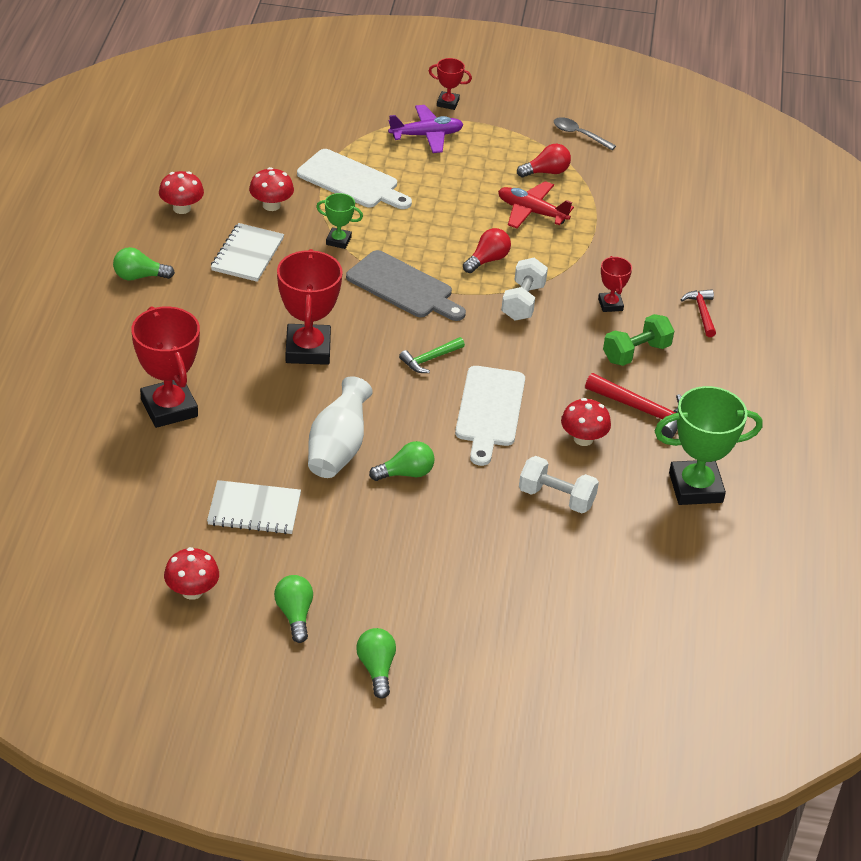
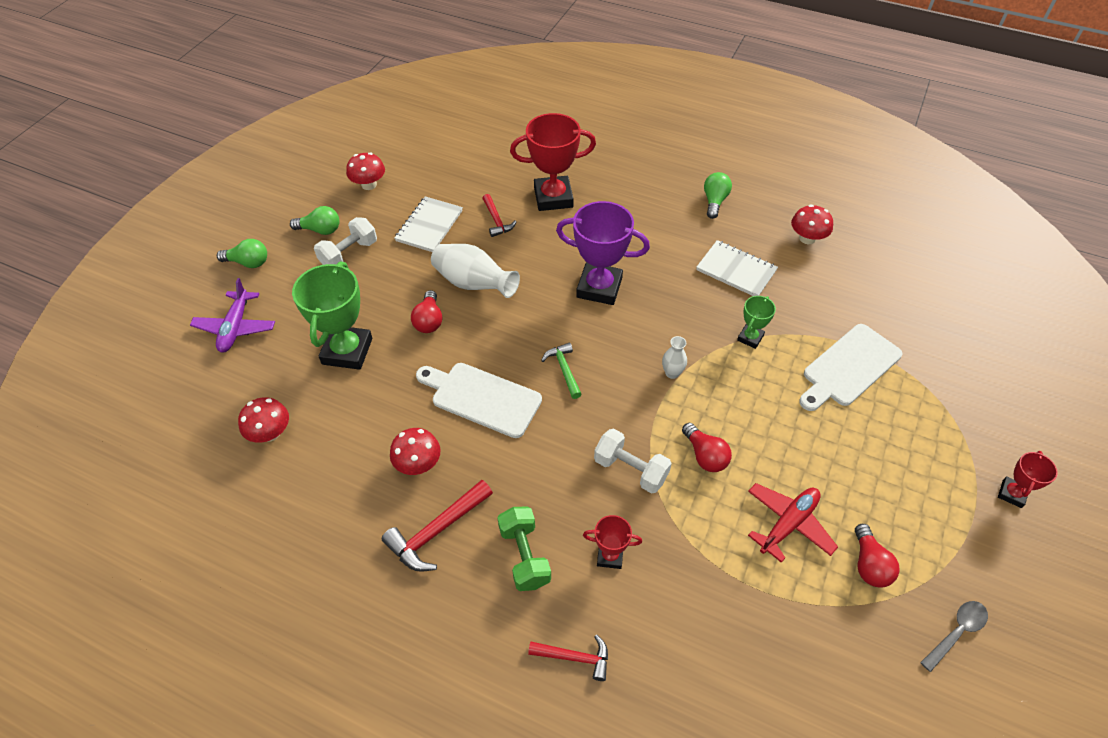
camera: 110 degrees right, 10 degrees up
red mushroom [249,167,294,211] -> red mushroom moved to [238,397,289,443]
red trophy [277,249,343,365] -> purple trophy [556,201,650,305]
grey cutting board [346,250,466,321] -> white vase [662,336,687,379]
green light bulb [369,441,434,481] -> red light bulb [411,290,442,333]
purple plane [388,105,464,153] -> purple plane moved to [190,278,275,353]
white dumbbell [519,456,599,513] -> white dumbbell moved to [314,217,377,265]
green trophy [655,386,763,505] -> green trophy moved to [292,261,372,370]
none -> red hammer [482,194,517,237]

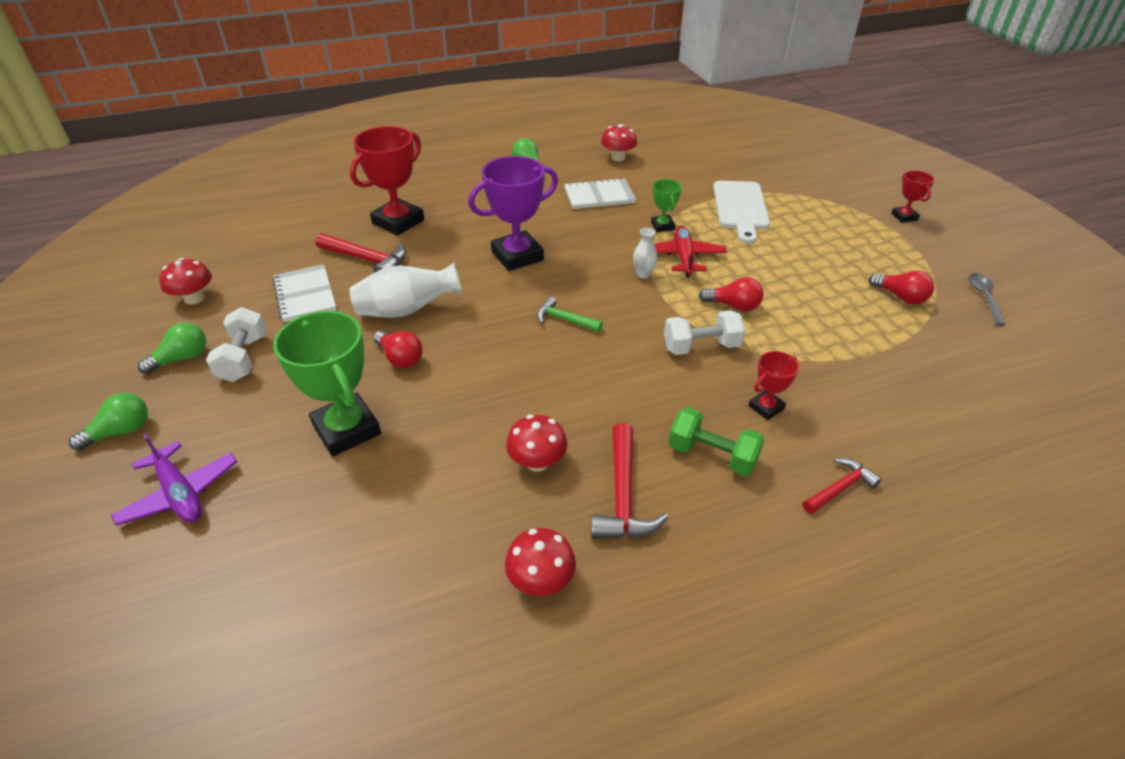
camera: 45 degrees left, 10 degrees down
red mushroom [238,397,289,443] -> red mushroom moved to [505,528,576,596]
white cutting board [416,363,542,438] -> none
red hammer [482,194,517,237] -> red hammer [316,233,406,273], size x1.58
red plane [748,483,838,563] -> red plane moved to [654,226,727,277]

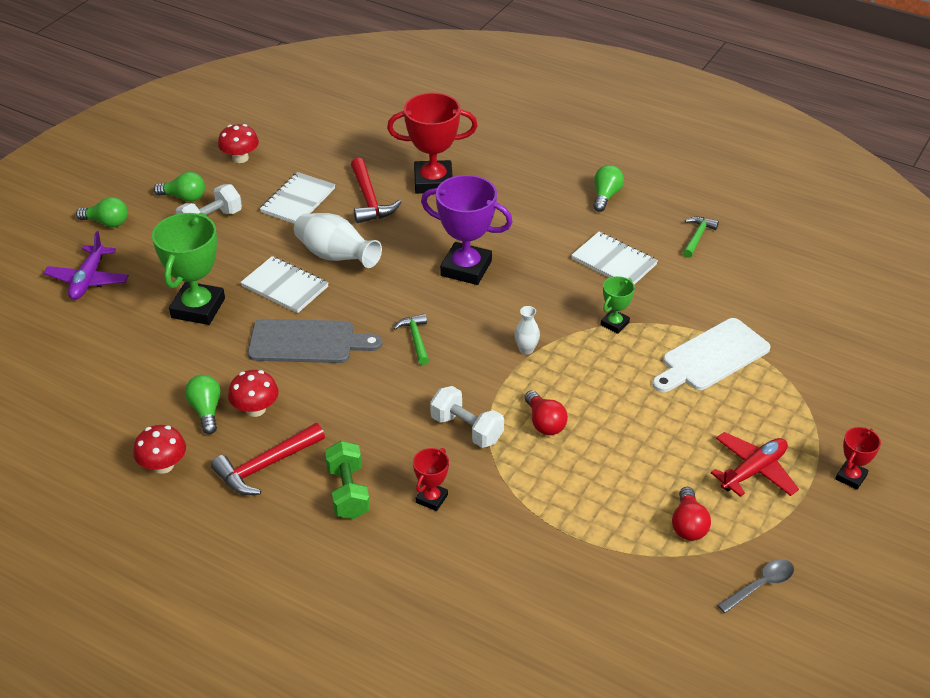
camera: 50 degrees right, 0 degrees up
red light bulb [373,330,423,368] -> white notebook [240,256,328,313]
red mushroom [601,124,637,161] -> green hammer [683,217,719,258]
red plane [654,226,727,277] -> red plane moved to [711,432,799,497]
red trophy [749,351,799,420] -> red trophy turned 75 degrees counterclockwise [413,448,449,511]
red hammer [803,458,881,514] -> none
none -> green light bulb [185,375,221,434]
none -> grey cutting board [248,319,382,363]

